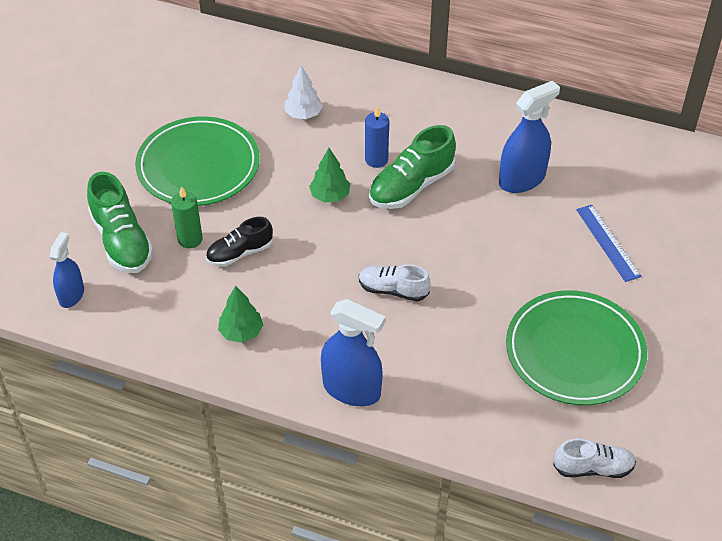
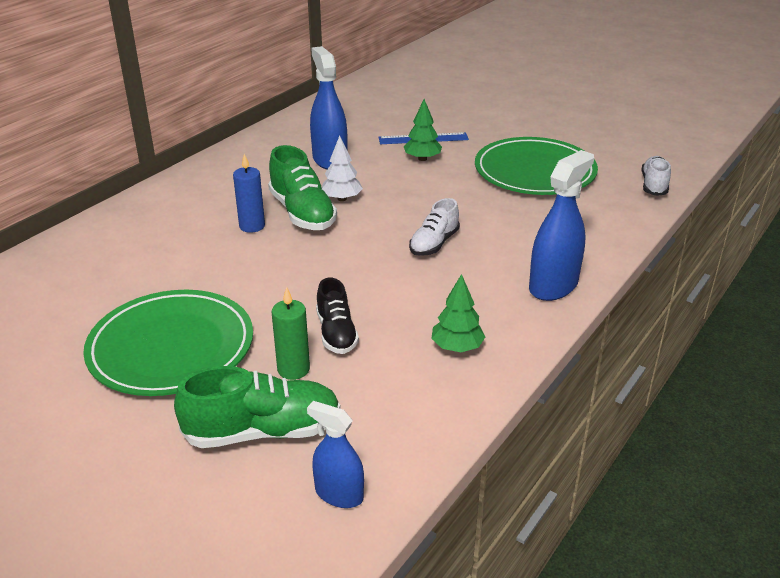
camera: 75 degrees left, 15 degrees down
white tree [284,66,323,119] -> white tree moved to [322,135,363,201]
green tree [309,148,350,202] -> green tree moved to [404,99,442,161]

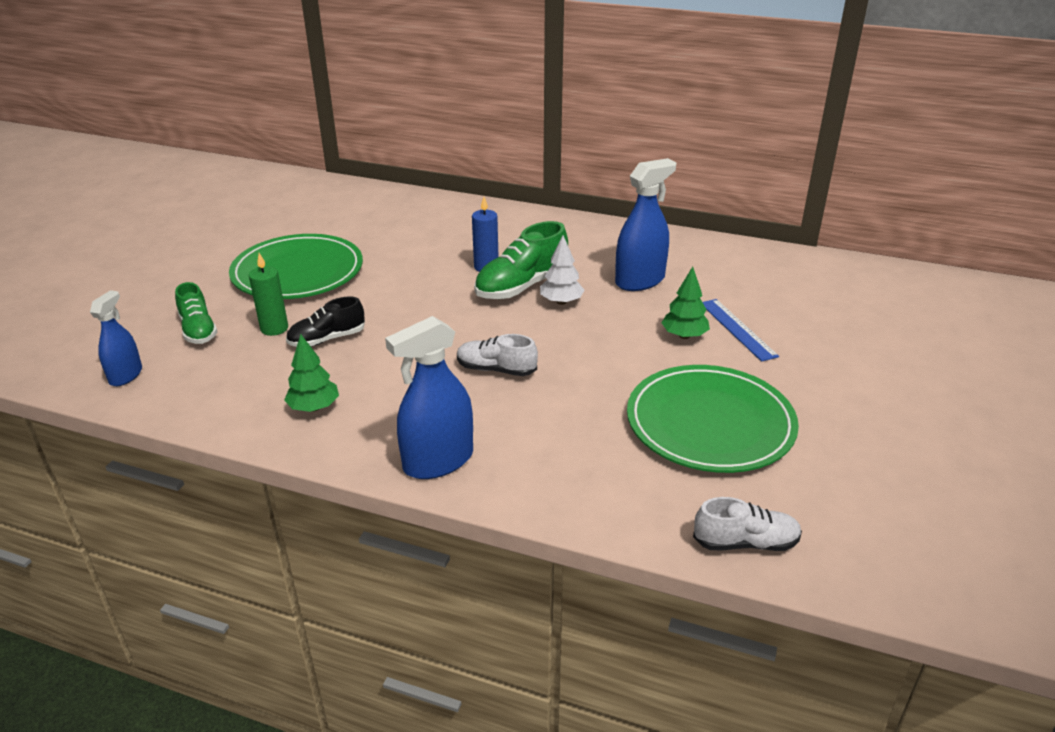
camera: 75 degrees right, 0 degrees up
green shoe [174,366,341,448] -> green shoe [175,282,217,344], size x0.64
blue spray bottle [529,150,594,301] -> blue spray bottle turned 120 degrees clockwise [385,316,473,479]

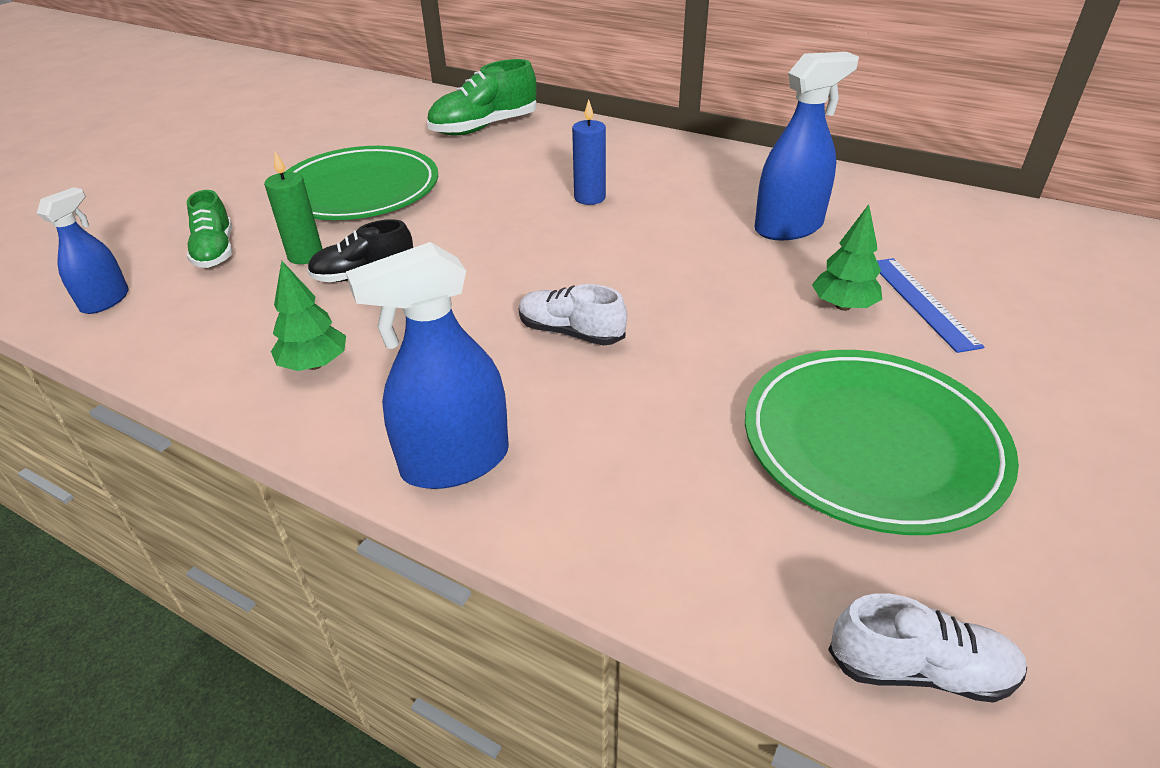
camera: 10 degrees right, 5 degrees up
green shoe [474,221,568,299] -> green shoe moved to [427,59,537,136]
white tree [540,236,585,305] -> none

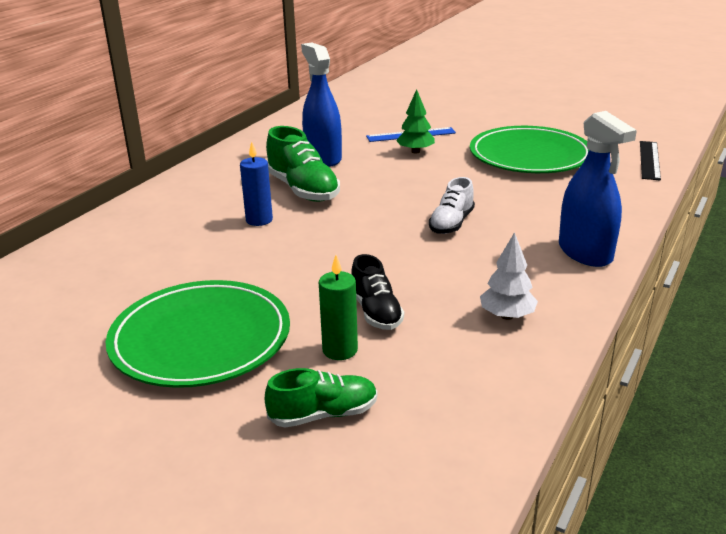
camera: 90 degrees left, 10 degrees down
blue spray bottle [37,187,129,314] -> none
green tree [271,261,346,371] -> white tree [480,232,538,320]
green shoe [427,59,537,136] -> green shoe moved to [266,126,340,202]
white shoe [828,593,1027,703] -> black ruler [640,141,661,181]

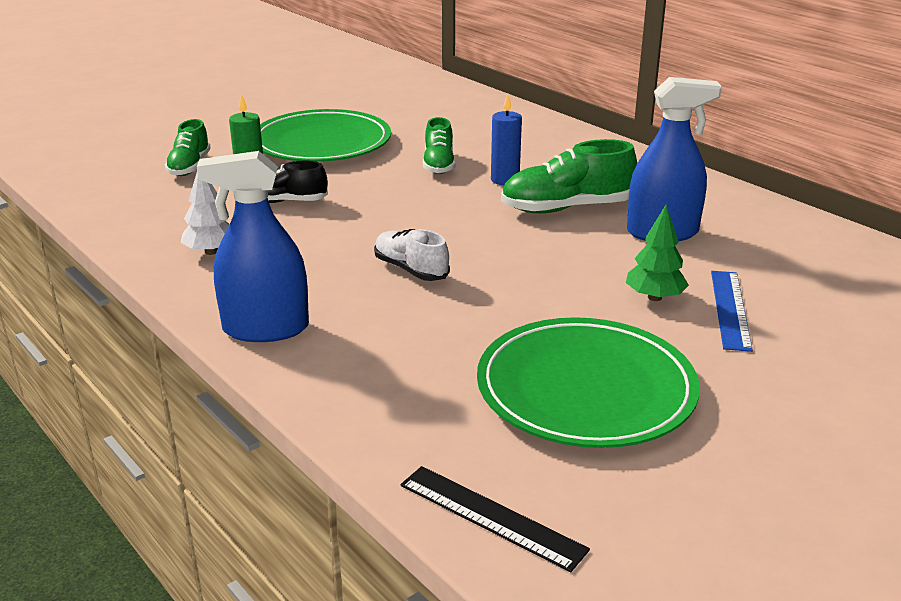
camera: 110 degrees right, 0 degrees up
none -> green shoe [423,117,456,174]

